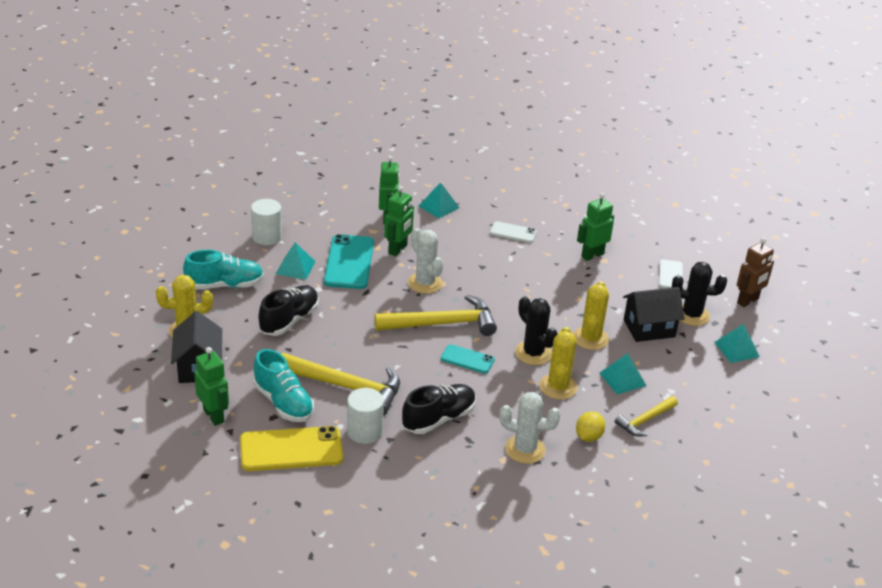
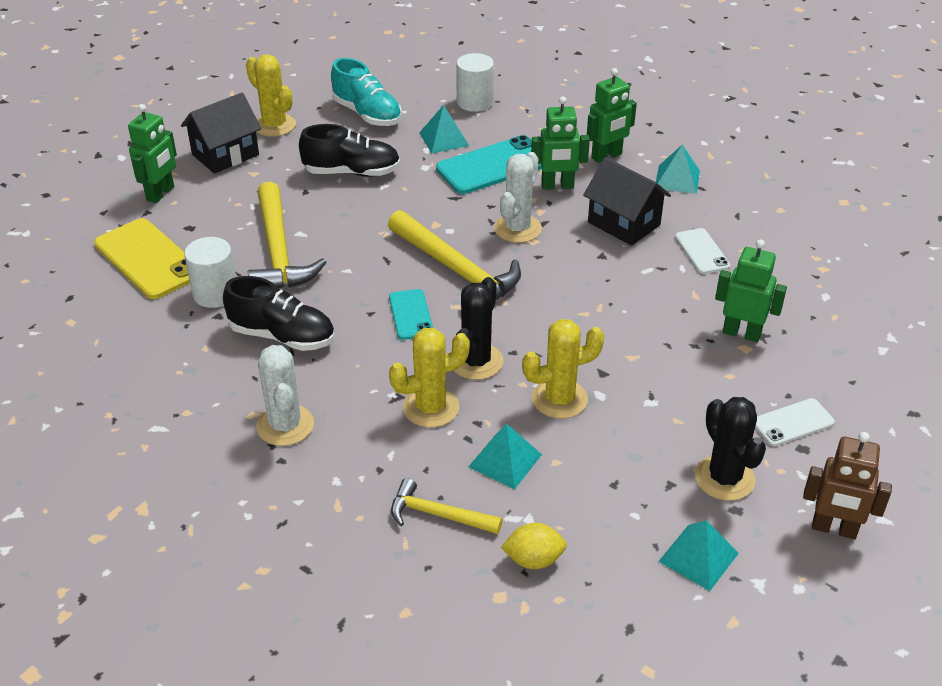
camera: 60 degrees right, 5 degrees up
turquoise shoe [253,349,314,422] -> none
yellow lemon [576,412,605,442] -> yellow lemon moved to [501,523,567,569]
black house [623,287,684,342] -> black house moved to [583,157,671,246]

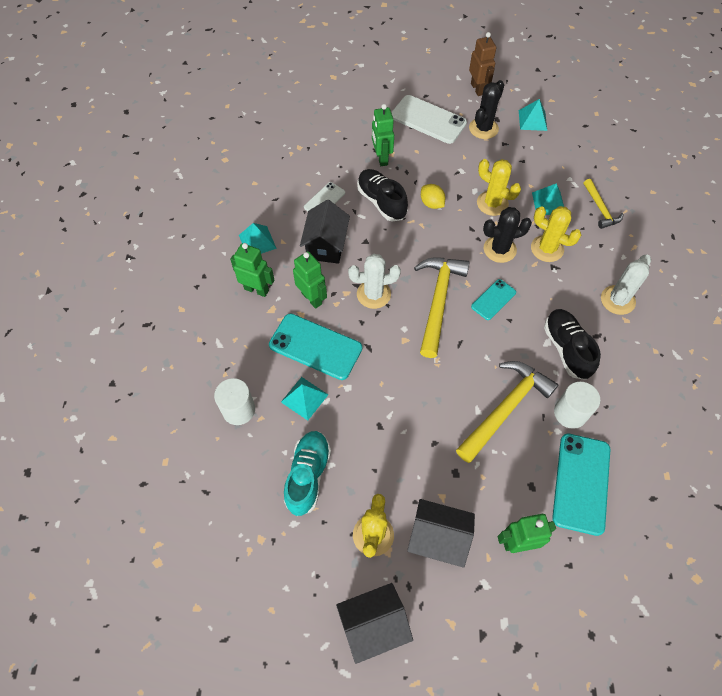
camera: 125 degrees left, 20 degrees up
yellow phone [94,218,190,299] -> turquoise phone [552,434,610,536]
black shoe [299,124,400,177] -> black shoe moved to [357,169,408,221]
yellow lemon [501,523,567,569] -> yellow lemon moved to [421,184,445,209]
white phone [755,398,835,446] -> white phone [391,95,467,144], size x1.80
none -> black house [336,583,413,664]

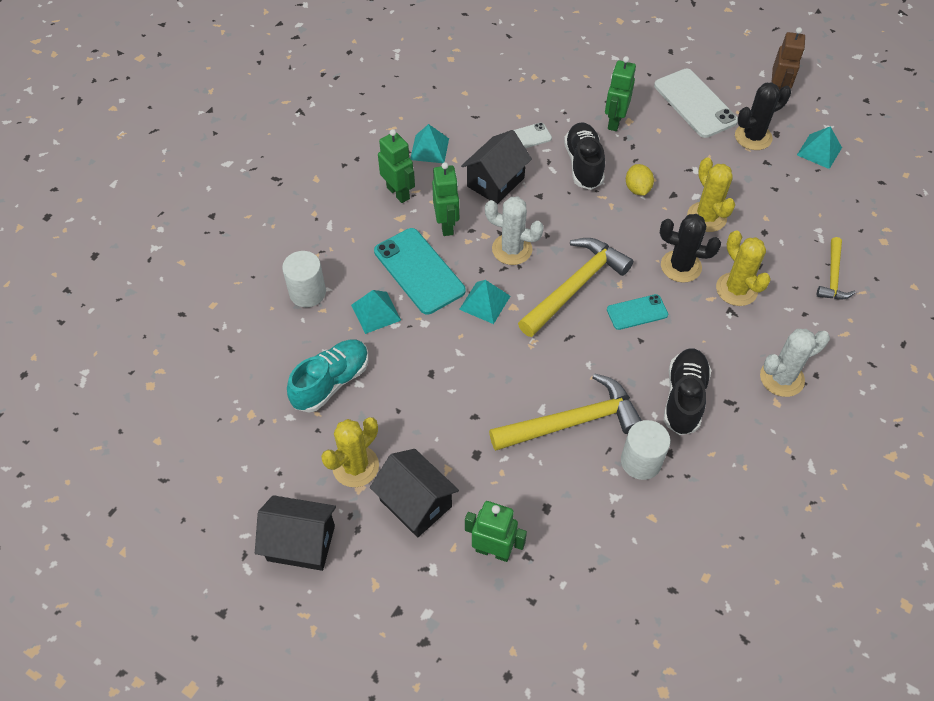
camera: 30 degrees right, 5 degrees down
turquoise pyramid [532,183,564,215] -> turquoise pyramid moved to [459,280,510,324]
turquoise phone [552,434,610,536] -> none

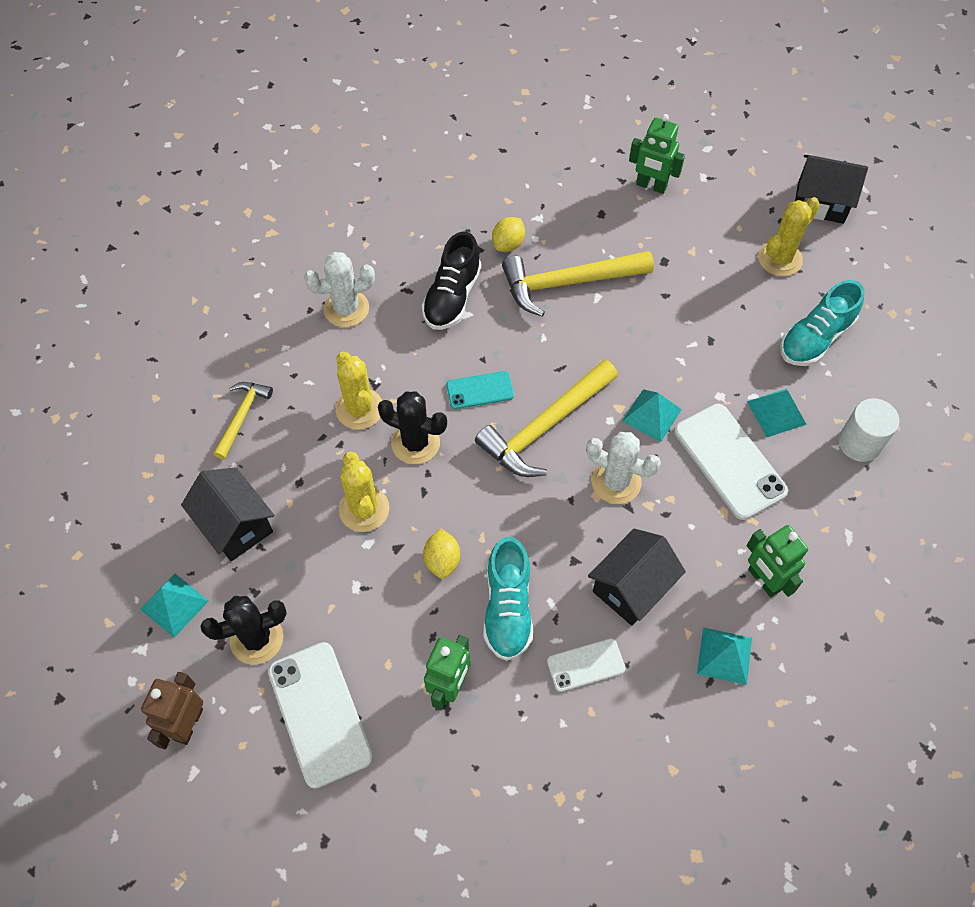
camera: 175 degrees left, 5 degrees up
black house [370,449,459,537] -> black house moved to [181,467,274,561]
turquoise phone [374,228,466,315] -> white phone [674,404,788,520]
green robot [432,162,459,236] -> none
black shoe [564,122,605,190] -> turquoise shoe [483,537,533,661]
white cylinder [621,420,670,480] -> yellow lemon [492,217,525,252]

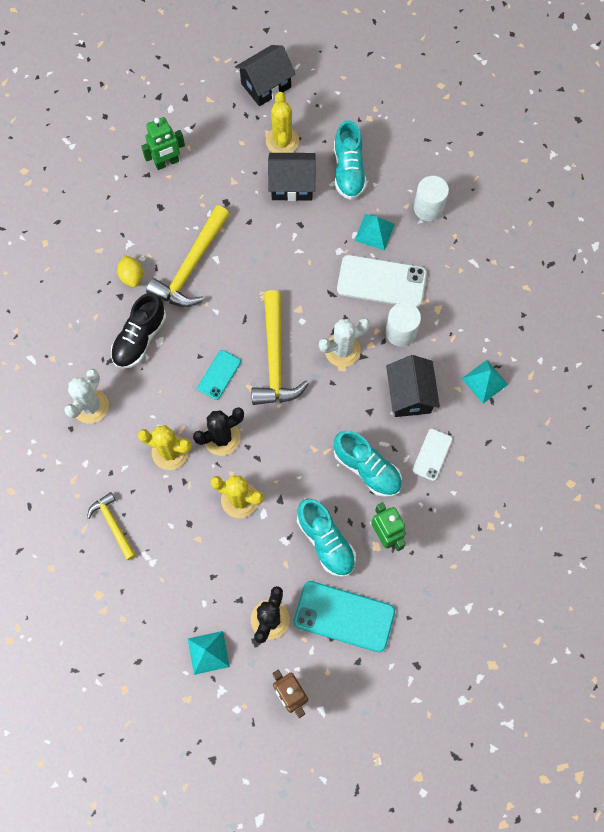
camera: 50 degrees left, 10 degrees up
black house [181,467,274,561] -> black house moved to [268,153,316,201]
white phone [268,642,373,789] -> turquoise phone [294,581,395,652]
black shoe [422,231,481,330] -> black shoe turned 60 degrees clockwise [111,293,166,369]
yellow lemon [423,529,460,579] -> none
turquoise pyramid [622,389,682,442] -> none
green robot [747,525,808,597] -> none
none -> turquoise shoe [297,499,356,577]
none -> white cylinder [385,302,421,347]

